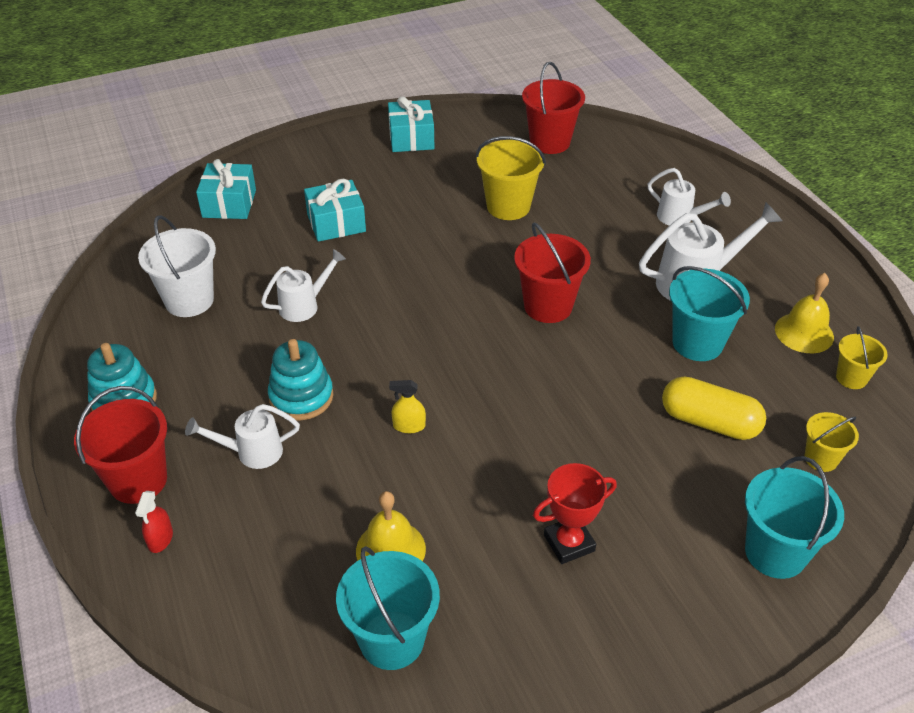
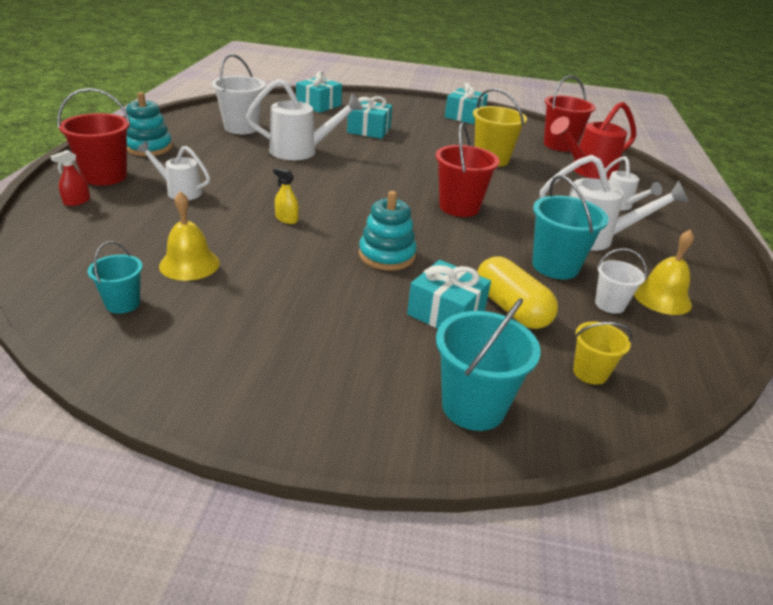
camera: 30 degrees right, 10 degrees down
white watering can [261,249,346,322] -> white watering can [246,79,363,160], size x1.61
turquoise stacking toy [268,339,334,421] -> turquoise stacking toy moved to [359,191,417,270]
turquoise bucket [336,546,440,670] -> turquoise bucket [88,241,143,314], size x0.58
red trophy [533,463,617,564] -> none
yellow bucket [836,326,888,389] -> none
none -> turquoise gift [407,260,491,328]
none -> red watering can [550,102,636,180]
none -> white bucket [595,248,647,314]

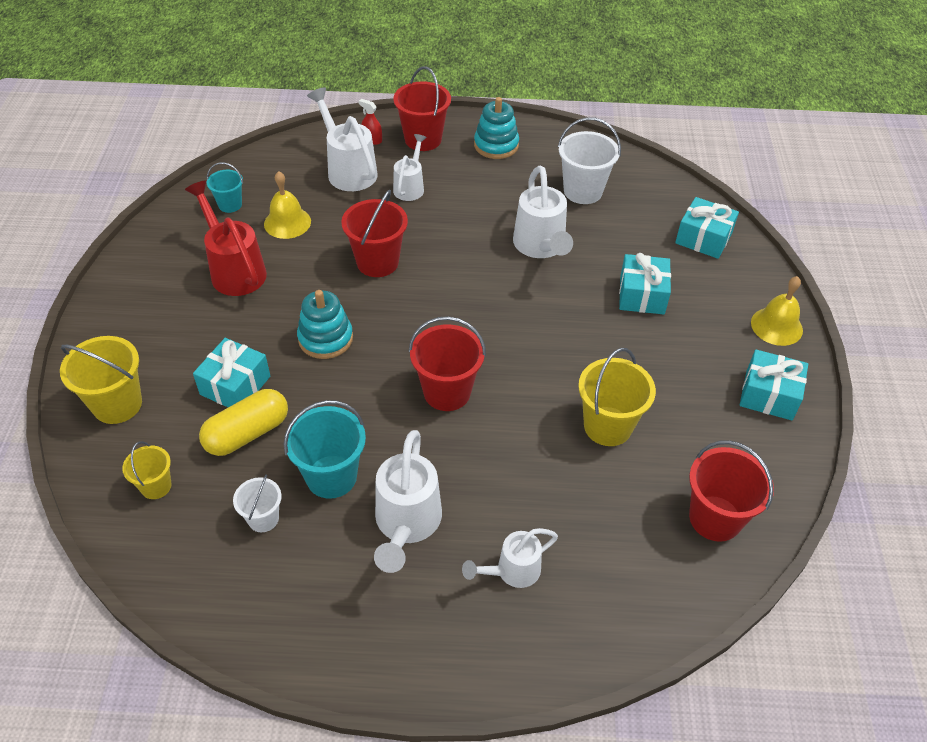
camera: 85 degrees right, 15 degrees up
yellow spray bottle [273,167,299,224] -> red bucket [341,190,408,277]
turquoise bucket [436,298,541,431] -> yellow bucket [60,336,142,424]
red watering can [550,102,636,180] -> red watering can moved to [185,180,267,296]
yellow bell [634,229,694,315] -> yellow bell moved to [751,276,803,346]
none -> white watering can [307,87,378,191]

